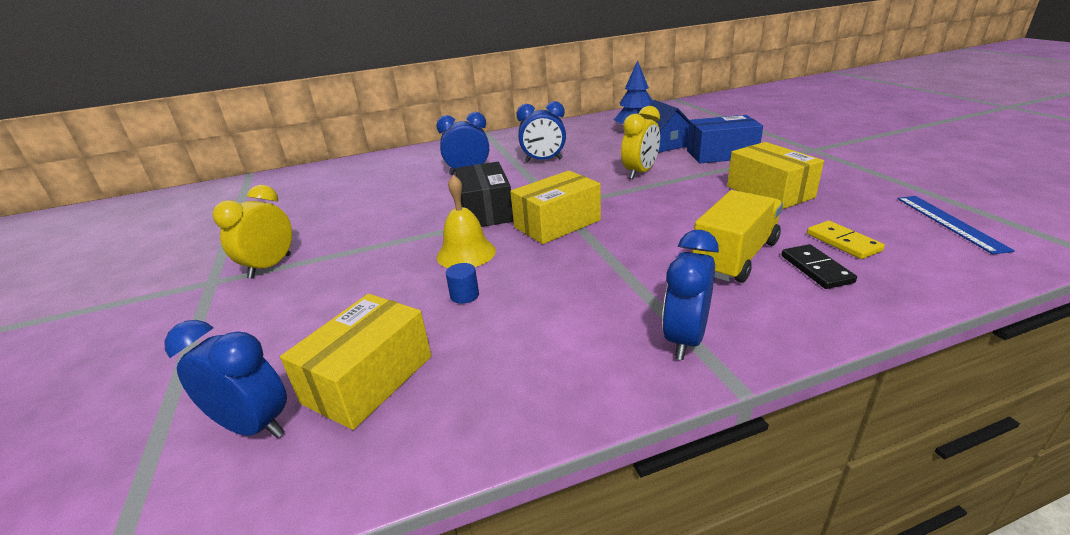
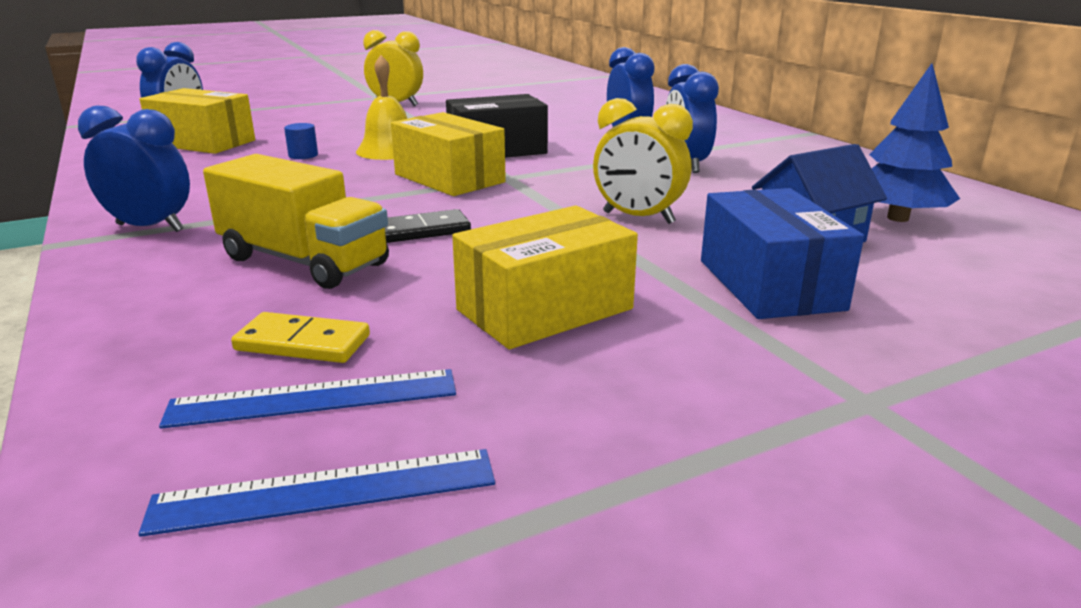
camera: 80 degrees right, 5 degrees down
black domino [781,244,857,289] -> black domino moved to [385,209,471,243]
yellow domino [807,221,885,259] -> yellow domino turned 45 degrees clockwise [231,312,370,363]
none -> blue ruler [159,369,456,429]

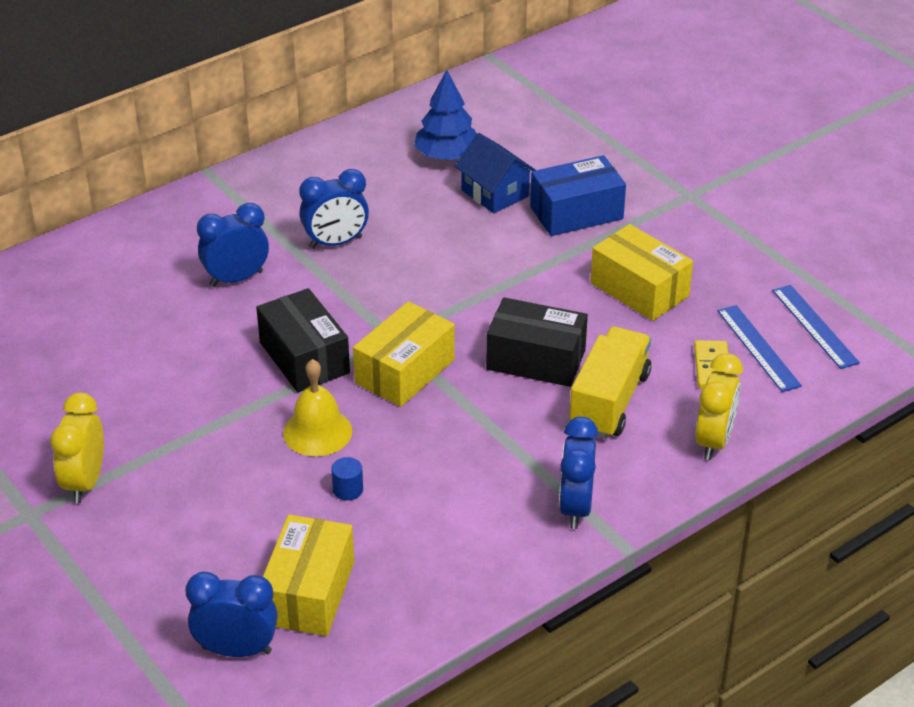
camera: 100 degrees left, 15 degrees up
black domino [385,209,471,243] -> black box [486,297,588,387]
yellow clock [593,98,693,224] -> yellow clock moved to [695,353,743,460]

